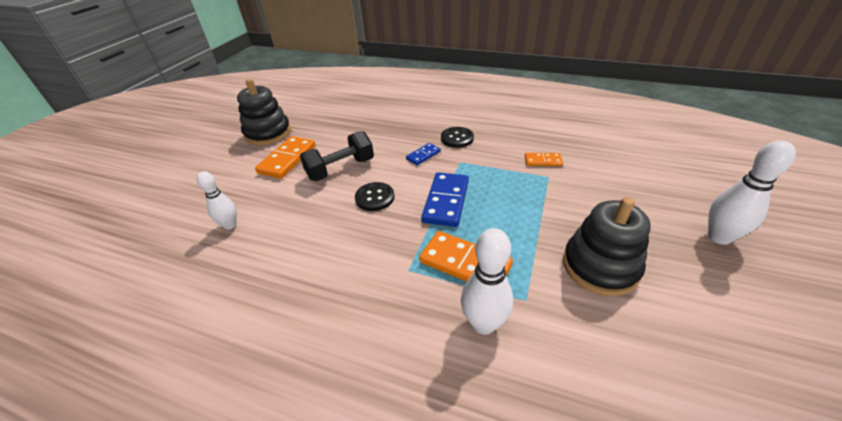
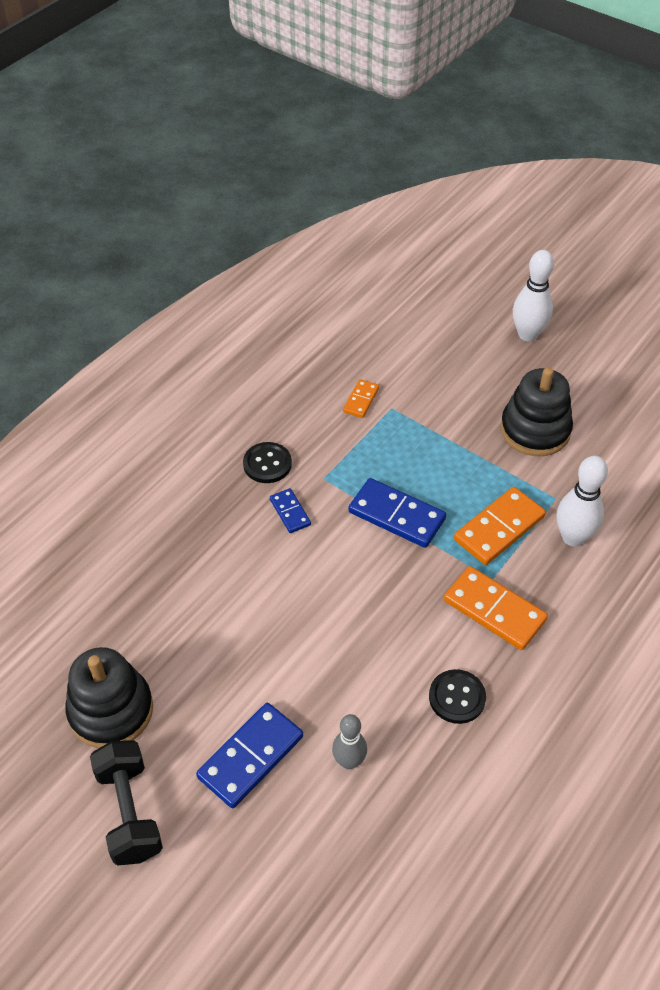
camera: 75 degrees left, 10 degrees up
white bowling pin [197,171,237,230] -> grey bowling pin [332,714,367,769]
orange domino [255,136,316,179] -> orange domino moved to [444,566,548,650]
black dumbbell [300,131,374,181] -> black dumbbell moved to [90,740,163,865]
black button [355,182,394,211] -> black button moved to [429,669,486,724]
none -> blue domino [196,703,303,809]

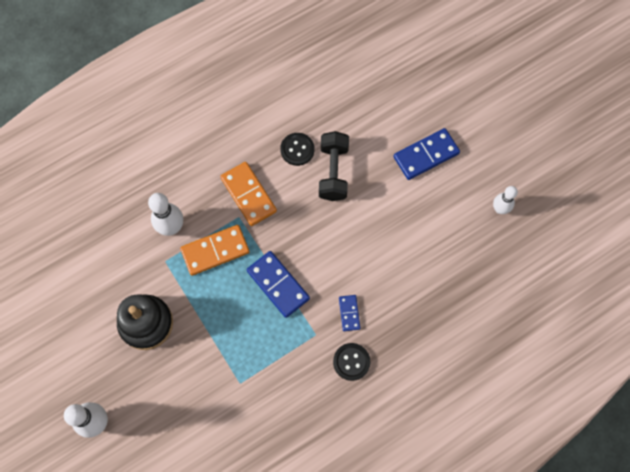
camera: 160 degrees left, 20 degrees up
black stacking toy [65,647,153,748] -> white bowling pin [493,186,518,214]
black dumbbell [90,740,163,865] -> black dumbbell moved to [319,131,349,201]
grey bowling pin [332,714,367,769] -> none
orange domino [343,379,379,418] -> none

